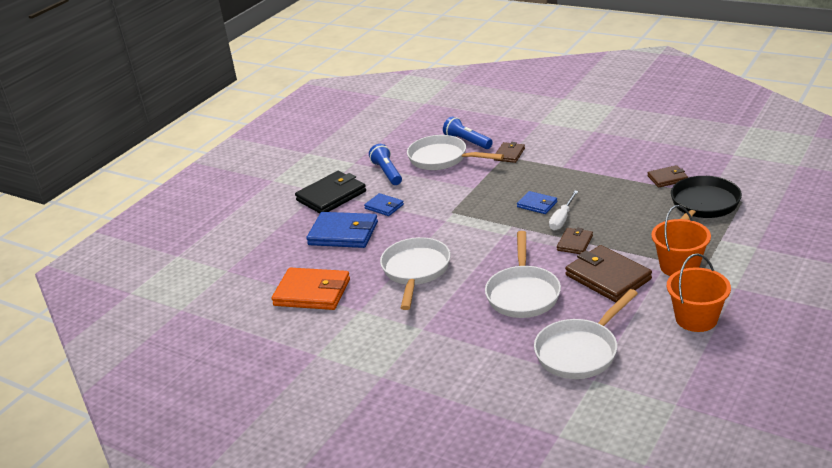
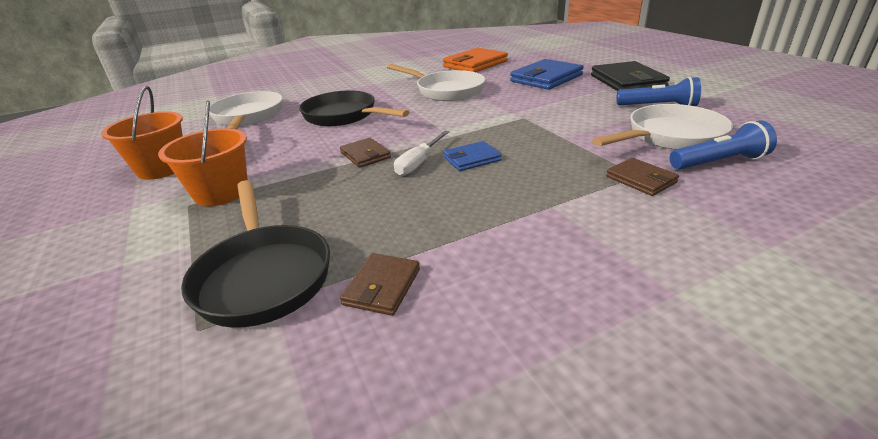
camera: 120 degrees right, 0 degrees up
blue wallet [364,193,404,216] -> none
white pan [485,231,561,318] -> black pan [299,91,409,126]
white screwdriver [549,191,578,231] -> white screwdriver turned 120 degrees counterclockwise [394,131,449,176]
brown wallet [565,245,652,302] -> none

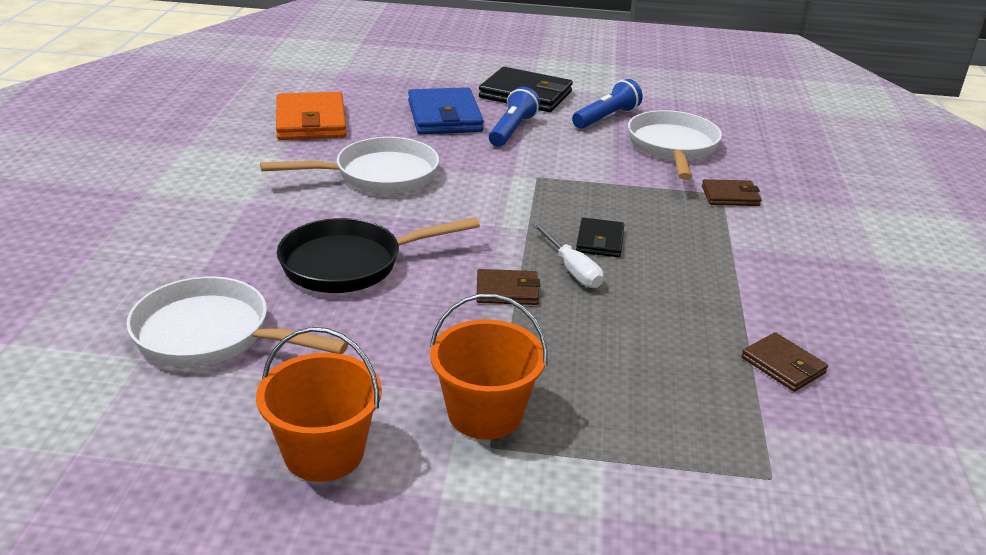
camera: 60 degrees left, 0 degrees up
black pan [181,180,330,328] -> none
blue wallet [443,141,501,171] -> black wallet [576,218,624,257]
blue flashlight [670,121,777,170] -> blue flashlight moved to [489,87,540,147]

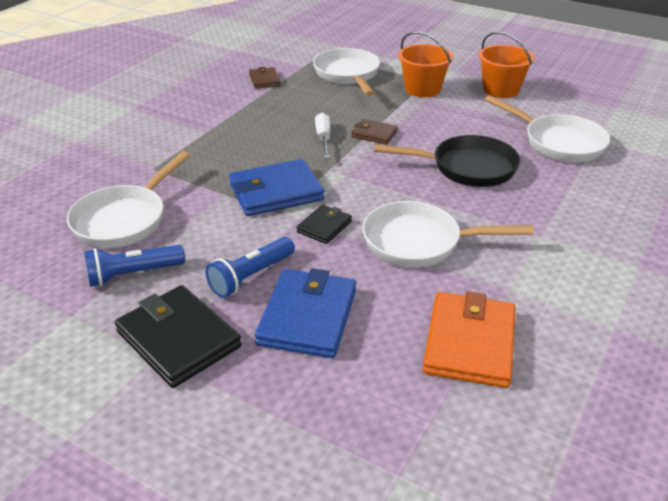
camera: 155 degrees left, 5 degrees up
black wallet [576,218,624,257] -> black wallet moved to [297,205,352,244]
brown wallet [702,179,762,206] -> none
none -> blue wallet [229,159,324,216]
none -> white pan [313,48,380,96]

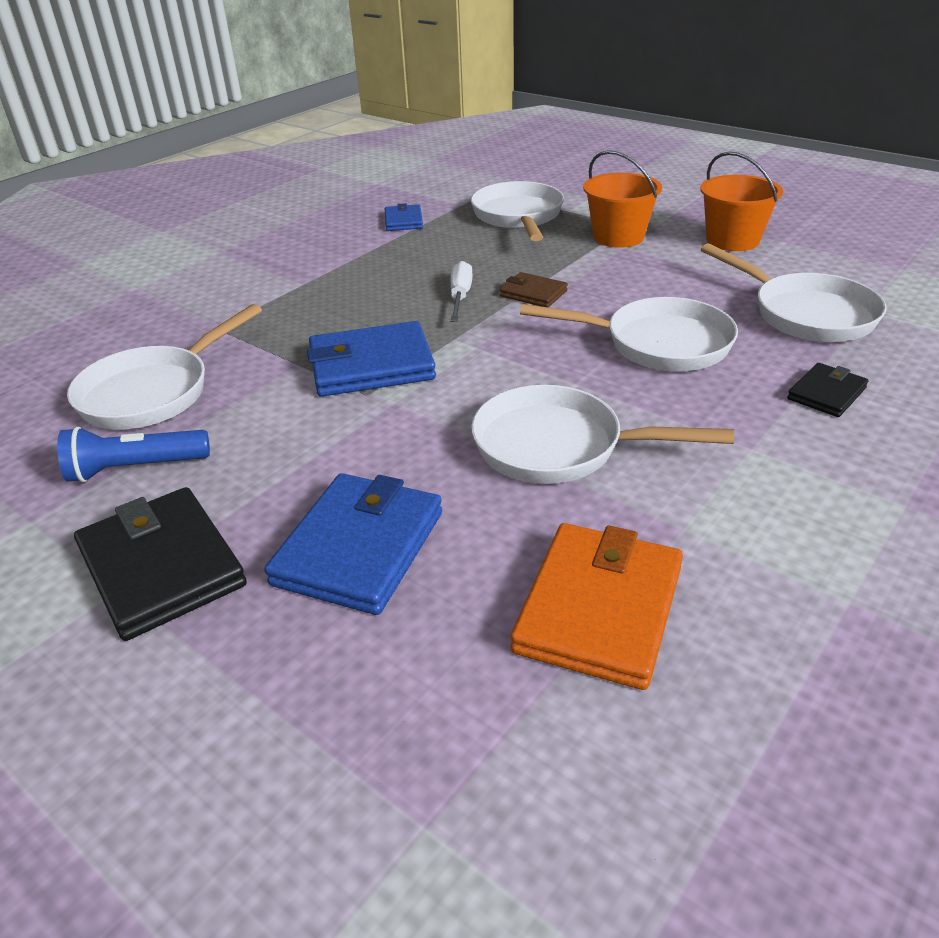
camera: 10 degrees right, 0 degrees up
blue flashlight [205,237,295,298] -> none
brown wallet [249,67,281,89] -> blue wallet [385,203,423,231]
black wallet [297,205,352,244] -> black wallet moved to [787,363,868,417]
black pan [374,135,520,187] -> white pan [520,297,738,371]

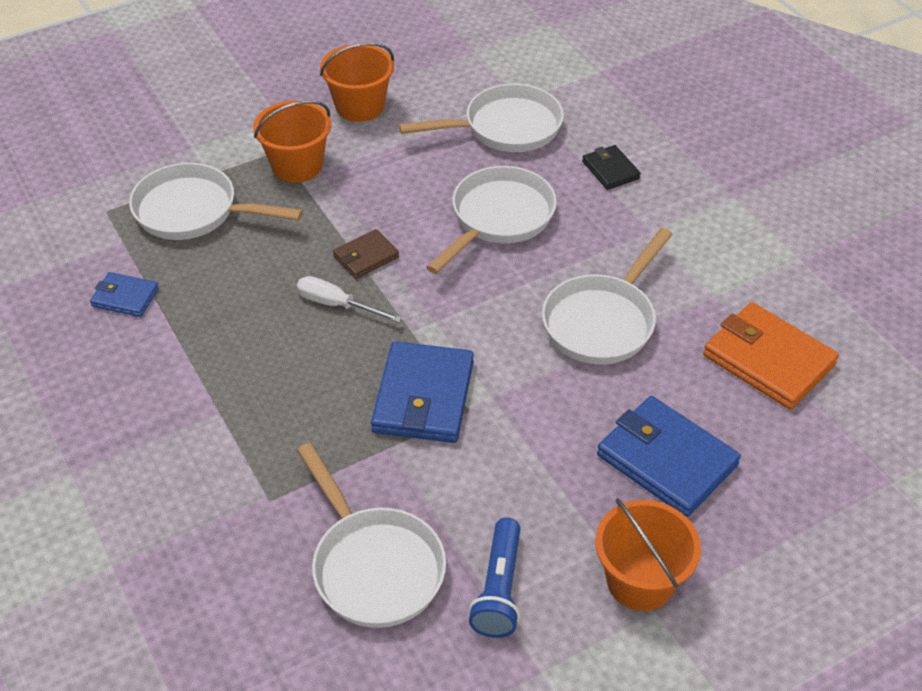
camera: 70 degrees left, 10 degrees up
black wallet [74,487,247,641] -> orange bucket [595,498,701,611]

